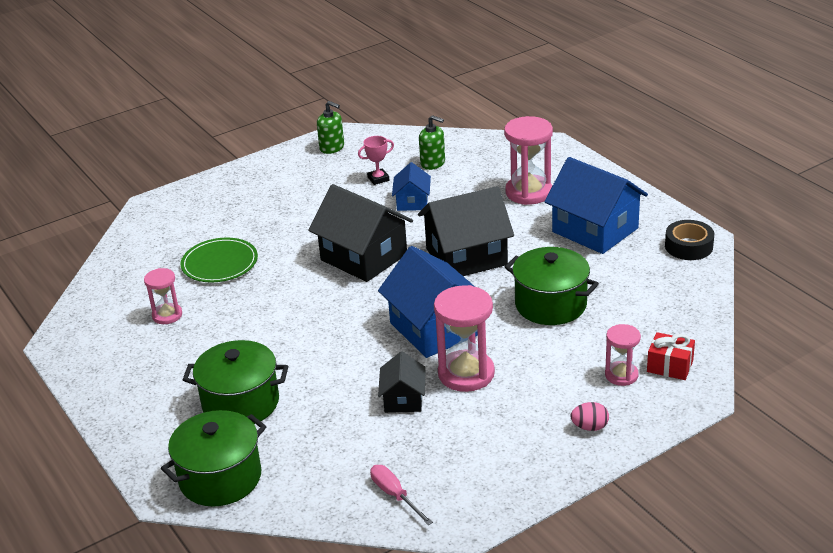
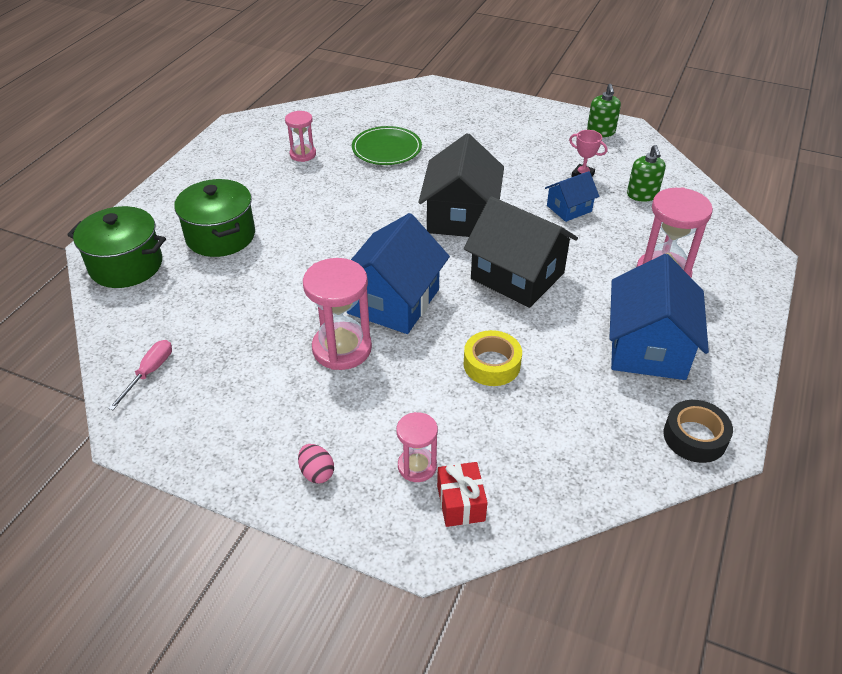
camera: 55 degrees right, 10 degrees up
black house [378,351,426,413] -> none
green pot [505,247,599,325] -> yellow tape [463,330,522,386]

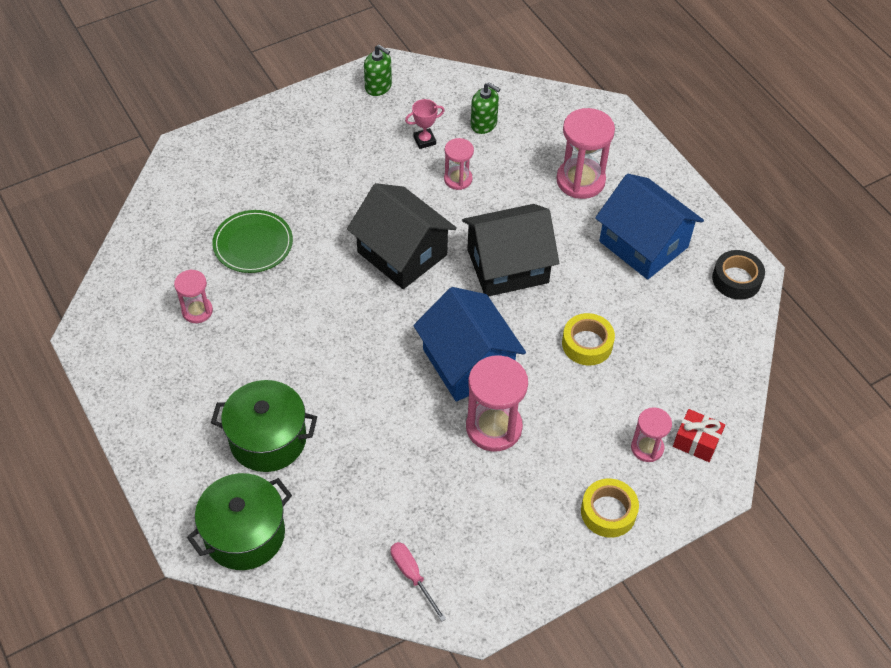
camera: 55 degrees left, 10 degrees up
pink egg [298,444,334,483] -> yellow tape [581,479,639,538]
blue house [545,171,599,222] -> pink hourglass [444,138,474,190]

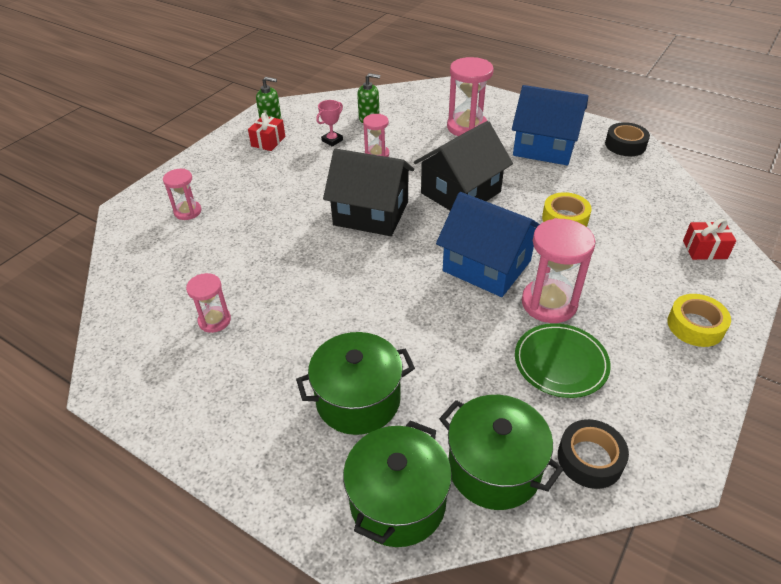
camera: 25 degrees left, 10 degrees down
green plate [213,210,293,273] -> green plate moved to [515,323,611,398]
pink screwdriver [390,542,446,622] -> black tape [558,419,629,489]
pink hourglass [631,407,672,462] -> pink hourglass moved to [163,169,201,220]
none -> red gift [248,112,285,151]
none -> green pot [439,395,564,510]

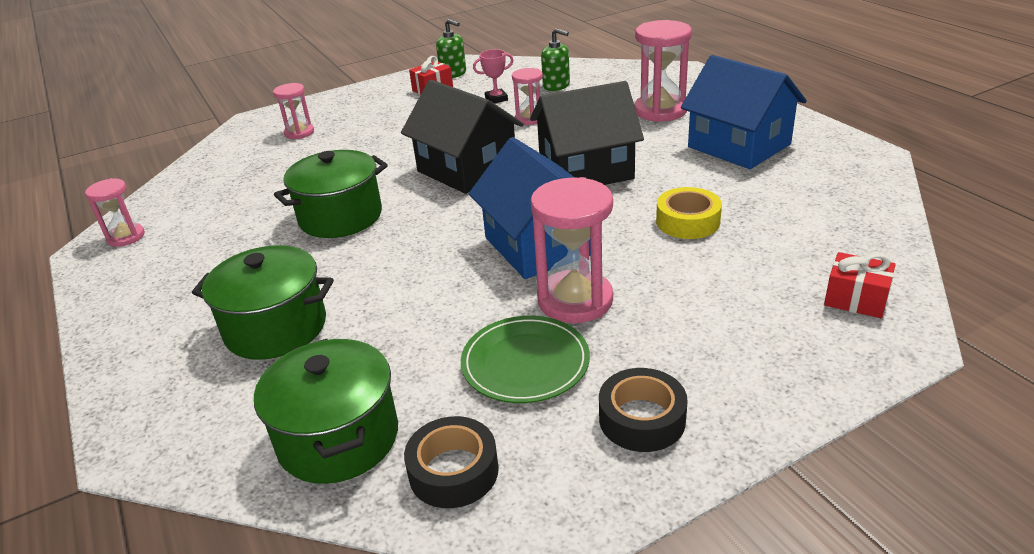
camera: 30 degrees right, 10 degrees down
pink hourglass [186,273,231,333] -> pink hourglass moved to [85,178,145,247]
green pot [343,420,452,547] -> green pot moved to [274,150,388,238]
black tape [605,122,650,156] -> black tape moved to [599,368,688,452]
yellow tape [667,294,731,347] -> none

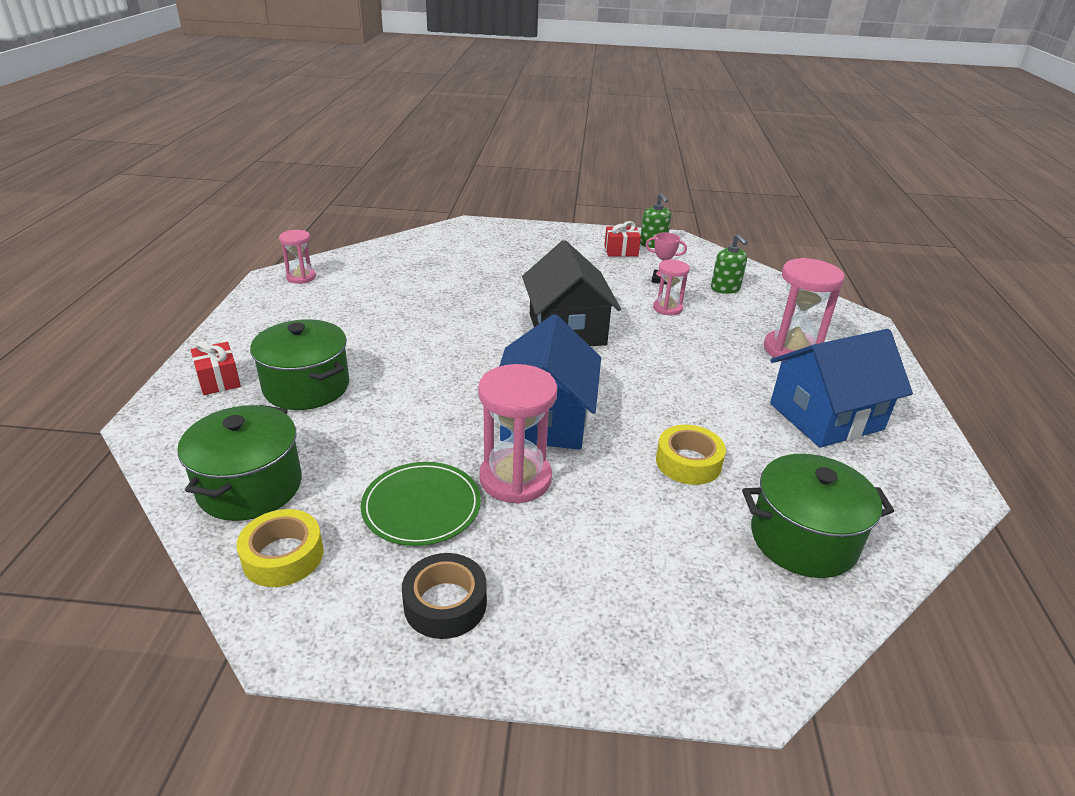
camera: 30 degrees right, 0 degrees up
pink hourglass [273,83,314,139] -> none
green pot [274,150,388,238] -> green pot moved to [742,454,894,578]
black tape [404,416,499,508] -> yellow tape [237,509,324,587]
black house [530,81,644,185] -> none
blue house [681,55,807,169] -> blue house turned 75 degrees clockwise [770,329,913,448]
red gift [824,252,896,318] -> red gift moved to [191,341,241,395]

